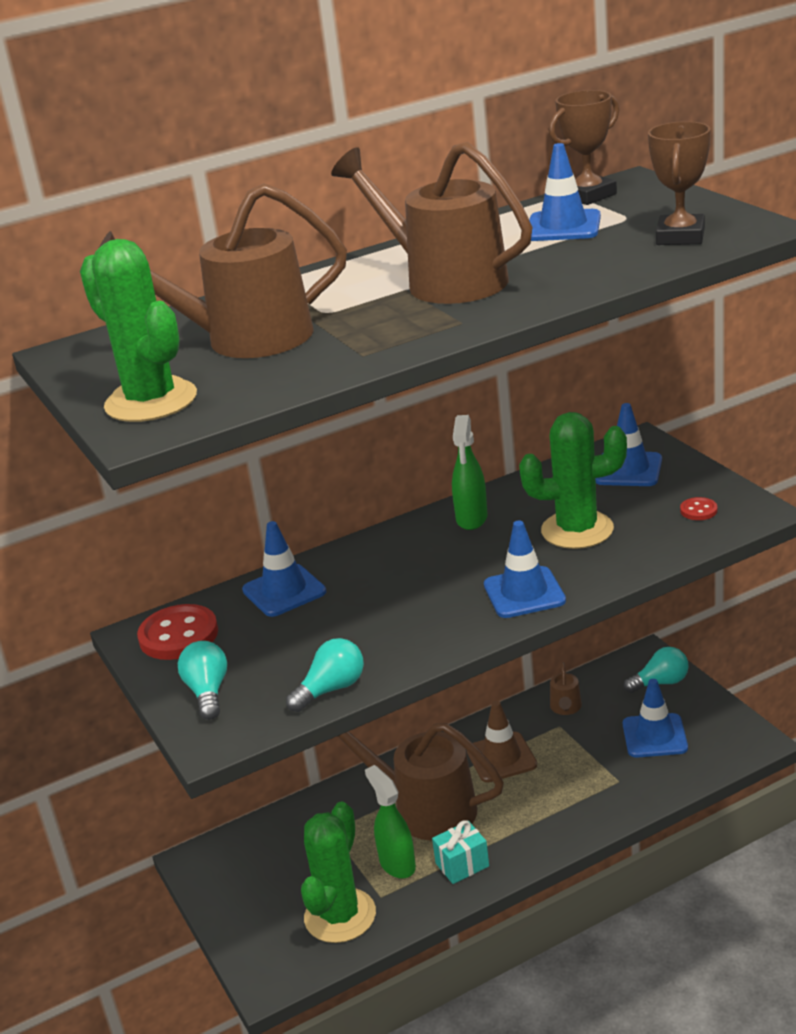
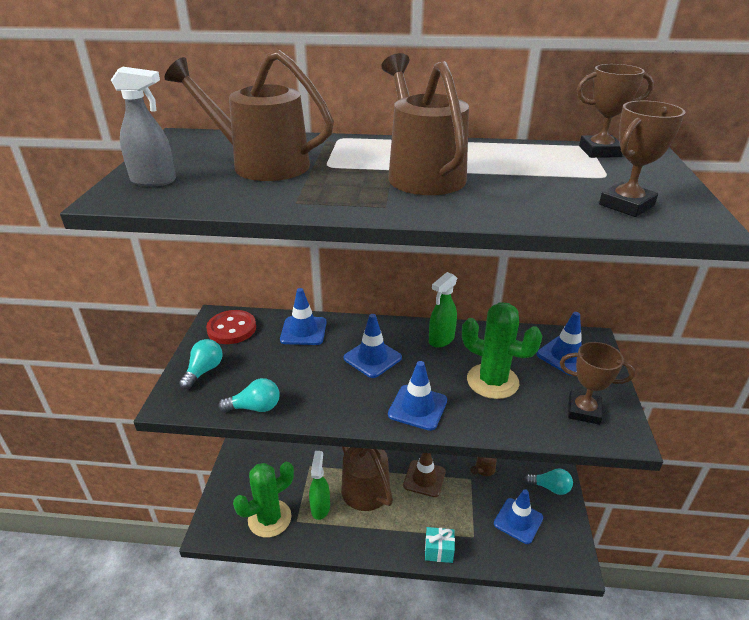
camera: 30 degrees right, 5 degrees up
green cactus [80,239,197,422] -> grey spray bottle [111,67,176,186]
turquoise gift [432,820,489,884] -> turquoise gift moved to [425,527,455,563]
blue traffic cone [529,143,601,241] -> blue traffic cone moved to [343,314,402,378]
red button [680,497,717,520] -> brown trophy [560,342,635,425]

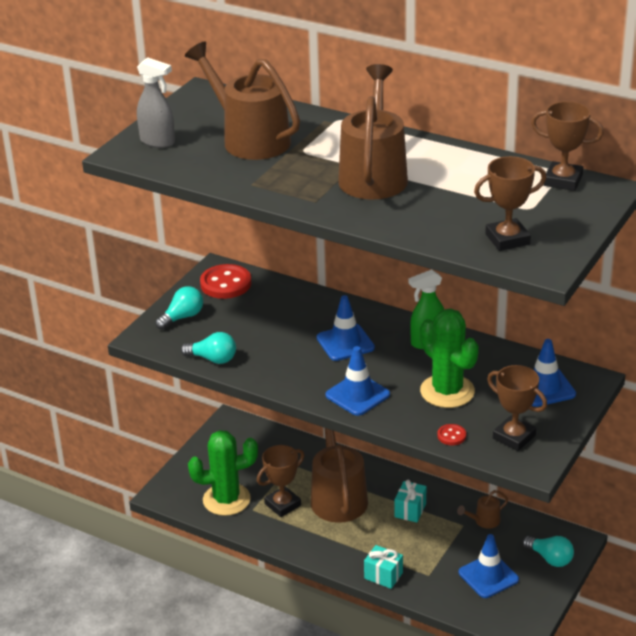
camera: 25 degrees right, 0 degrees up
blue traffic cone [280,288,326,345] -> none
green spray bottle [309,451,330,520] -> brown trophy [257,445,305,517]
brown traffic cone [403,453,446,497] -> turquoise gift [394,480,426,522]
none -> red button [438,424,466,445]

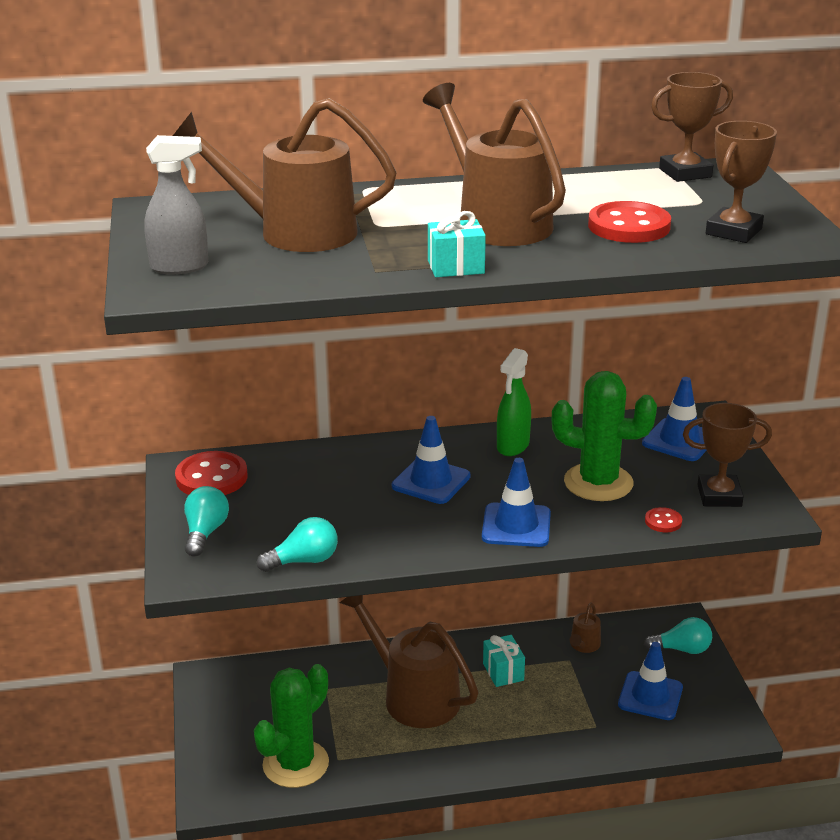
camera: 40 degrees left, 5 degrees down
brown trophy [257,445,305,517] -> none
turquoise gift [364,545,403,589] -> turquoise gift moved to [428,211,486,277]
none -> red button [588,201,671,243]

